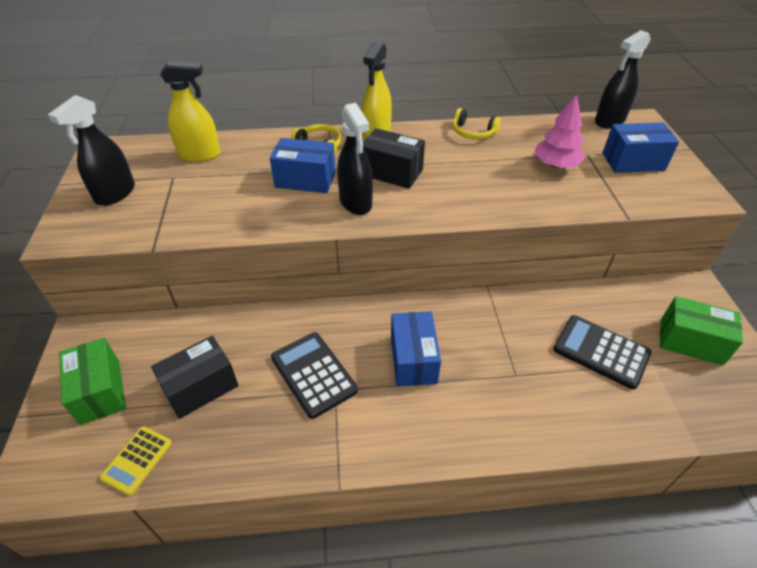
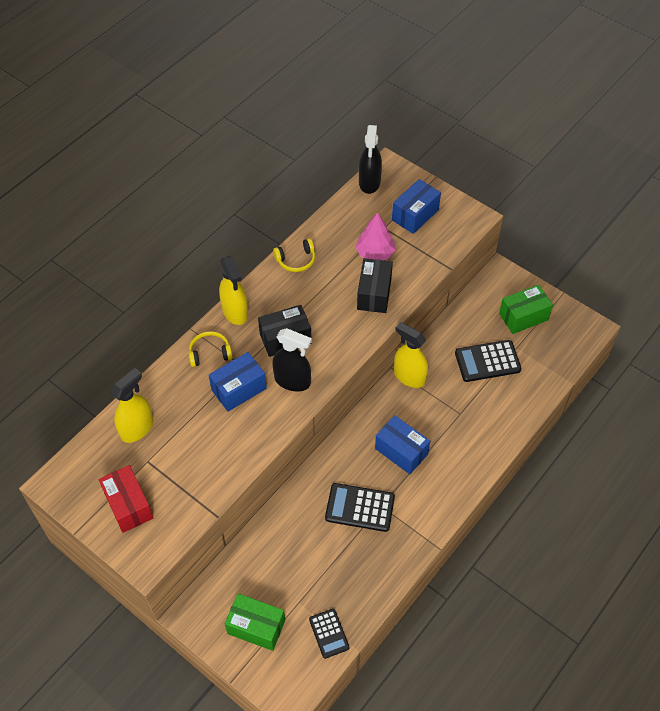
camera: 45 degrees left, 10 degrees up
black spray bottle [48,95,135,206] -> red box [99,465,153,533]
yellow calculator [100,427,172,496] -> black calculator [309,609,349,659]
black box [151,336,239,419] -> black box moved to [357,258,393,313]
none -> yellow spray bottle [394,322,428,388]

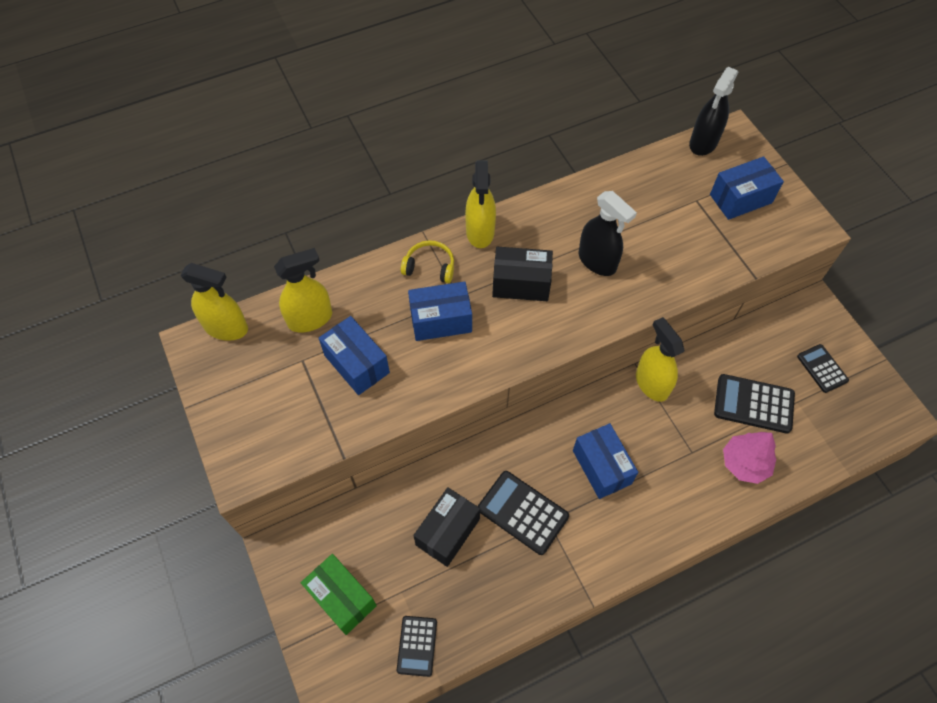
camera: 25 degrees right, 5 degrees up
red box [99,465,153,533] -> none
black spray bottle [272,328,312,391] -> black spray bottle moved to [579,191,637,276]
yellow headphones [273,239,315,272] -> none
pink tree [356,212,395,260] -> pink tree moved to [723,432,776,484]
black box [357,258,393,313] -> black box moved to [413,487,480,567]
green box [499,285,553,334] -> black calculator [797,344,849,393]
none -> yellow spray bottle [181,263,248,341]
none -> blue box [319,316,390,395]

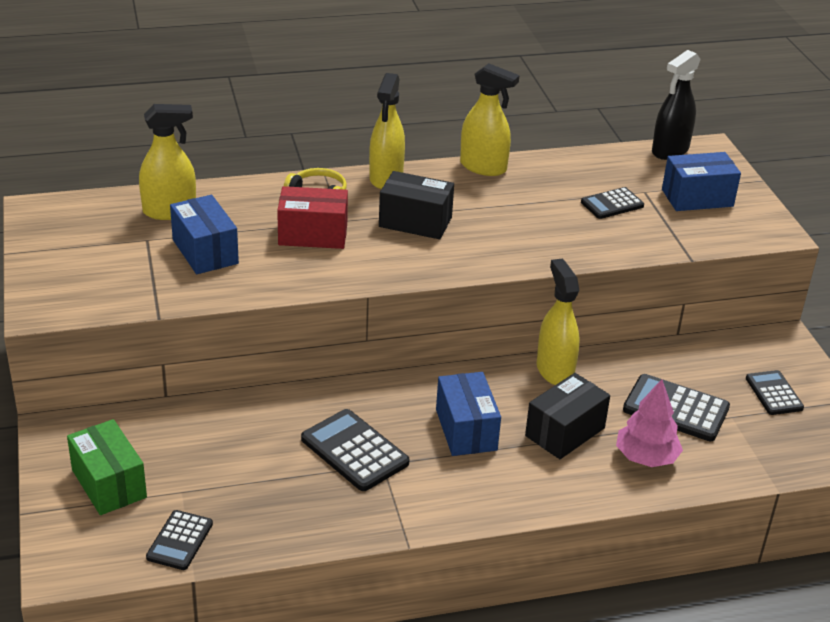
camera: 10 degrees right, 25 degrees down
yellow spray bottle [181,263,248,341] -> yellow spray bottle moved to [460,63,519,176]
blue box [408,281,472,341] -> red box [277,186,348,249]
black box [413,487,480,567] -> black box moved to [525,373,610,459]
black spray bottle [579,191,637,276] -> none
none -> black calculator [581,187,644,219]

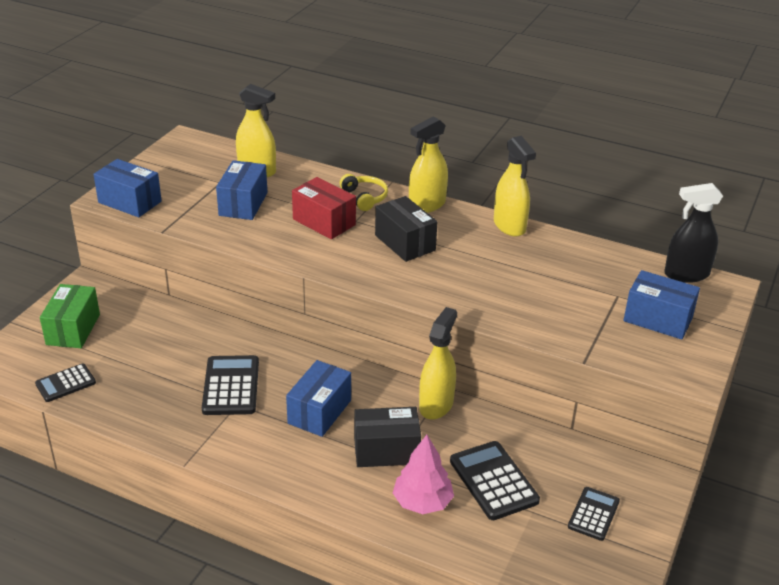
camera: 40 degrees right, 0 degrees up
black calculator [581,187,644,219] -> none
none -> blue box [94,159,162,217]

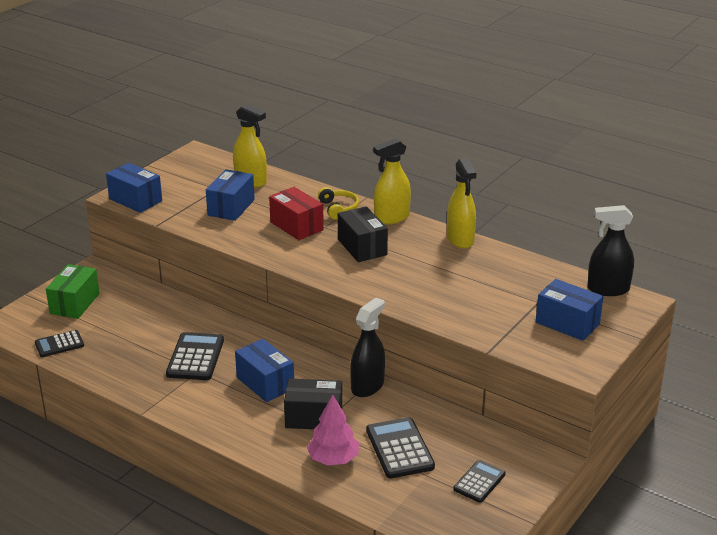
camera: 10 degrees right, 5 degrees down
blue box [286,360,351,437] -> blue box turned 75 degrees counterclockwise [235,339,294,402]
yellow spray bottle [419,307,457,420] -> black spray bottle [350,298,385,397]

